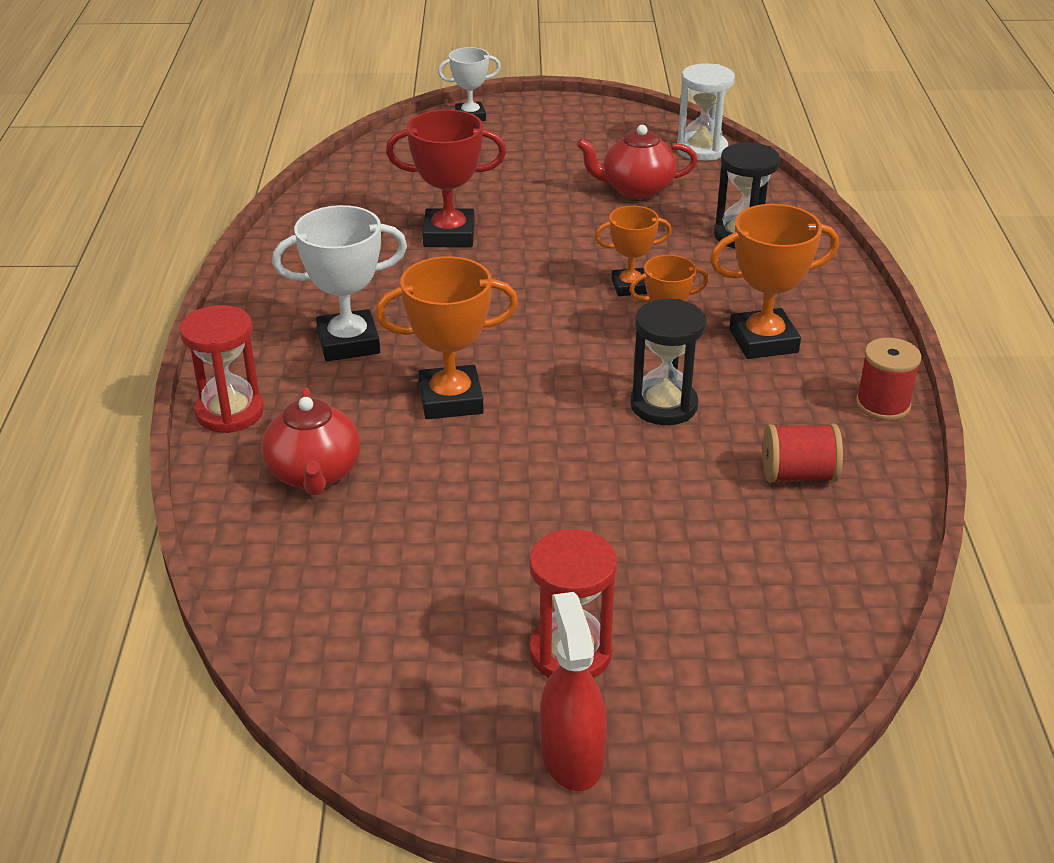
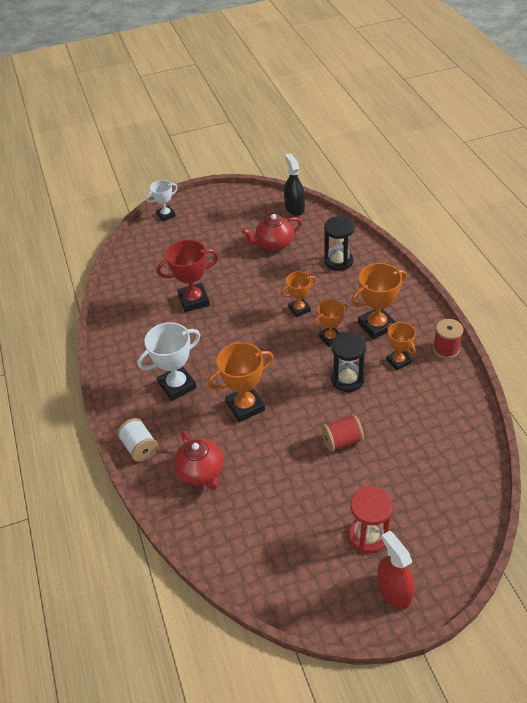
camera: 15 degrees left, 10 degrees up
red hourglass [180,305,264,433] -> white spool [117,418,158,462]
white hourglass [677,63,735,161] -> black spray bottle [284,153,305,216]
red spool [763,424,843,483] -> red spool moved to [321,414,364,452]
none -> orange trophy [386,322,416,370]

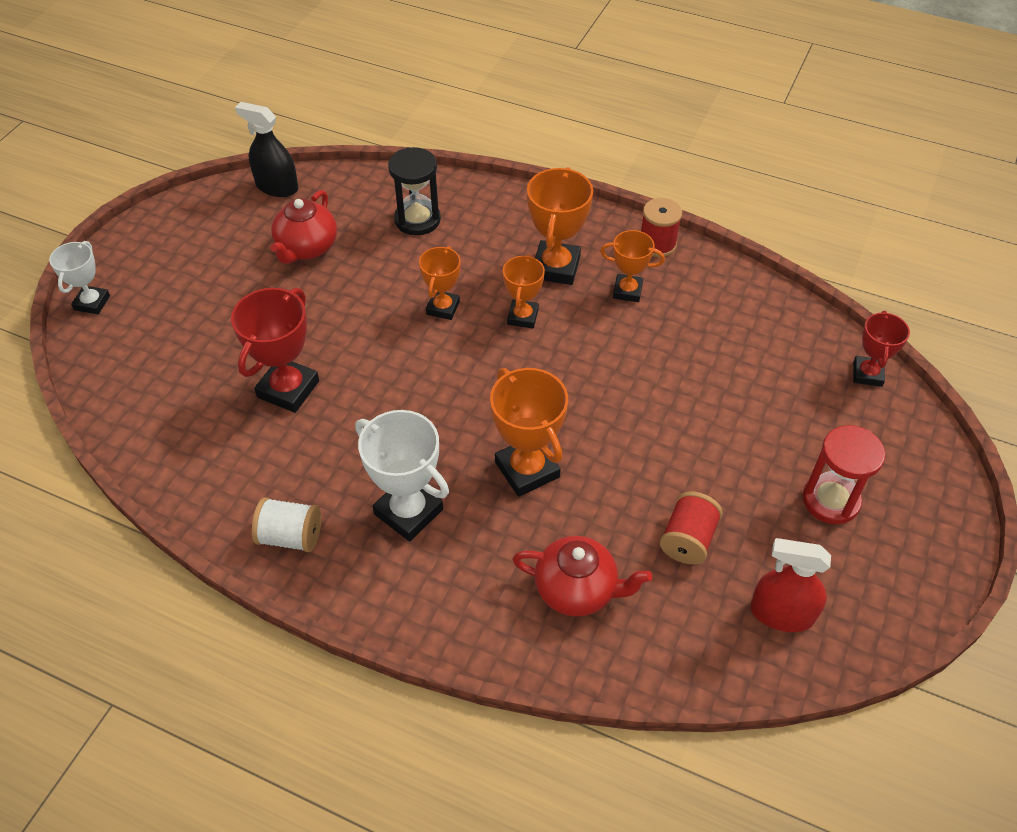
camera: 50 degrees left, 5 degrees up
white spool [117,418,158,462] -> white spool moved to [252,497,321,552]
white trophy [138,322,200,401] -> white trophy turned 60 degrees counterclockwise [355,410,449,541]
orange trophy [208,342,274,422] -> orange trophy turned 45 degrees counterclockwise [490,368,568,497]
red spool [321,414,364,452] -> red spool moved to [660,491,723,565]
black hourglass [331,332,367,392] -> none
red spray bottle [377,531,415,609] -> red spray bottle moved to [750,538,831,632]
none -> red trophy [853,311,910,387]

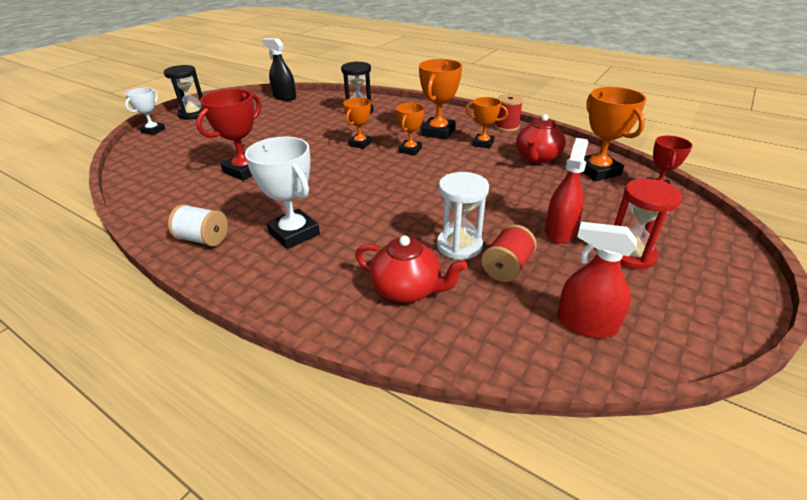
camera: 10 degrees right, 15 degrees down
red teapot [271,190,337,264] -> red teapot moved to [516,114,566,164]
orange trophy [490,368,568,497] -> orange trophy moved to [583,87,647,181]
none -> black hourglass [164,65,203,120]
none -> white hourglass [437,172,489,260]
none -> red spray bottle [545,138,588,243]

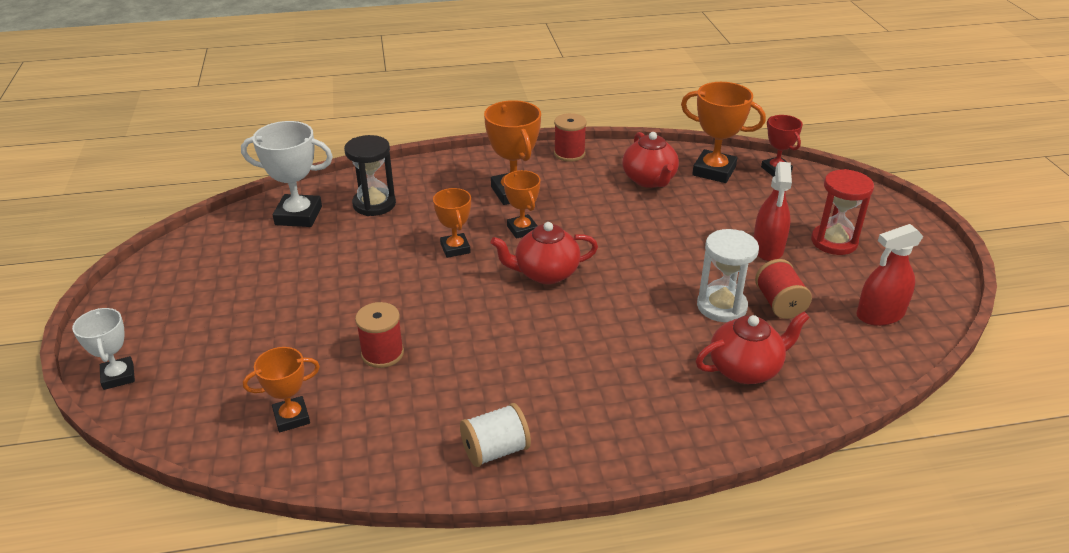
camera: 45 degrees left, 0 degrees up
black hourglass [164,65,203,120] -> none
red trophy [196,89,261,181] -> red spool [355,302,404,368]
white trophy [245,137,320,249] -> white trophy moved to [241,121,333,227]
black spray bottle [262,38,296,101] -> none
orange trophy [465,97,508,149] -> orange trophy moved to [243,347,320,432]
red spray bottle [545,138,588,243] -> red spray bottle turned 150 degrees counterclockwise [754,162,792,261]
none -> red teapot [490,222,598,284]

